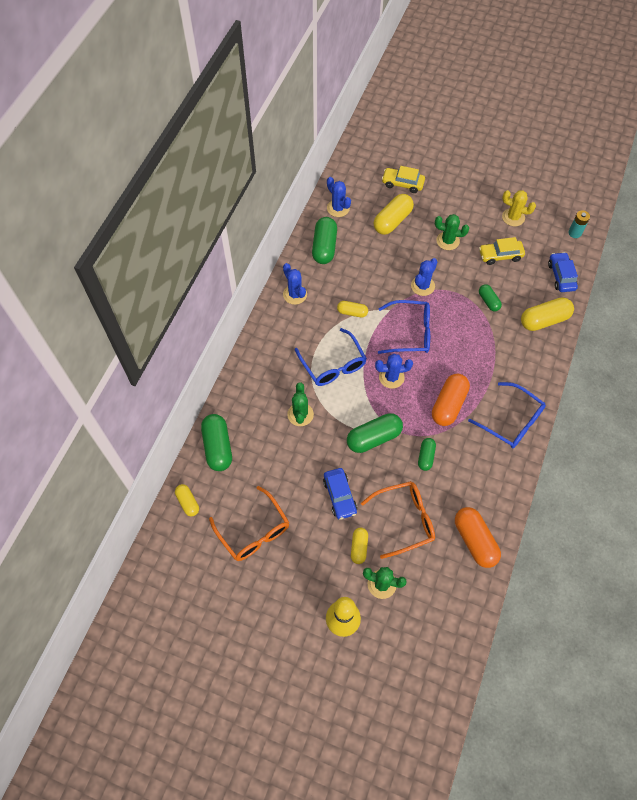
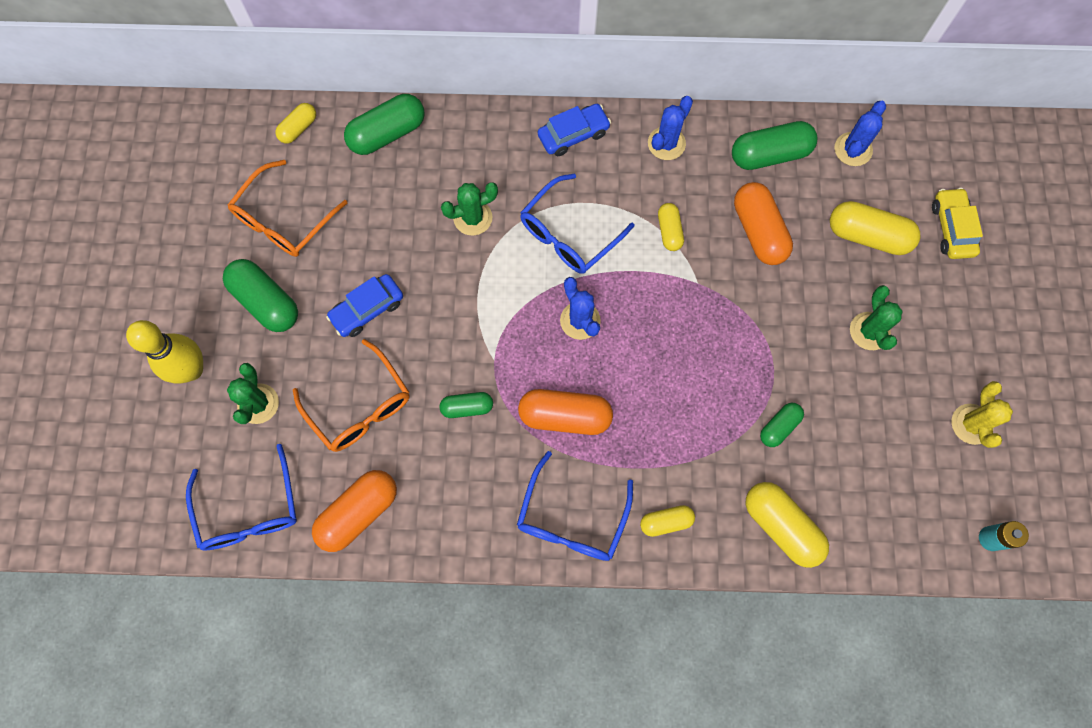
camera: 70 degrees right, 10 degrees up
green capsule [347,413,403,453] -> green capsule moved to [223,259,298,332]
yellow capsule [351,528,368,564] -> yellow capsule moved to [640,505,695,537]
blue glasses [378,300,430,354] -> blue glasses moved to [186,444,297,550]
blue cactus [411,258,437,296] -> none
yellow car [479,237,525,265] -> none
blue car [548,252,578,292] -> blue car moved to [538,104,611,156]
none -> orange capsule [734,182,793,265]

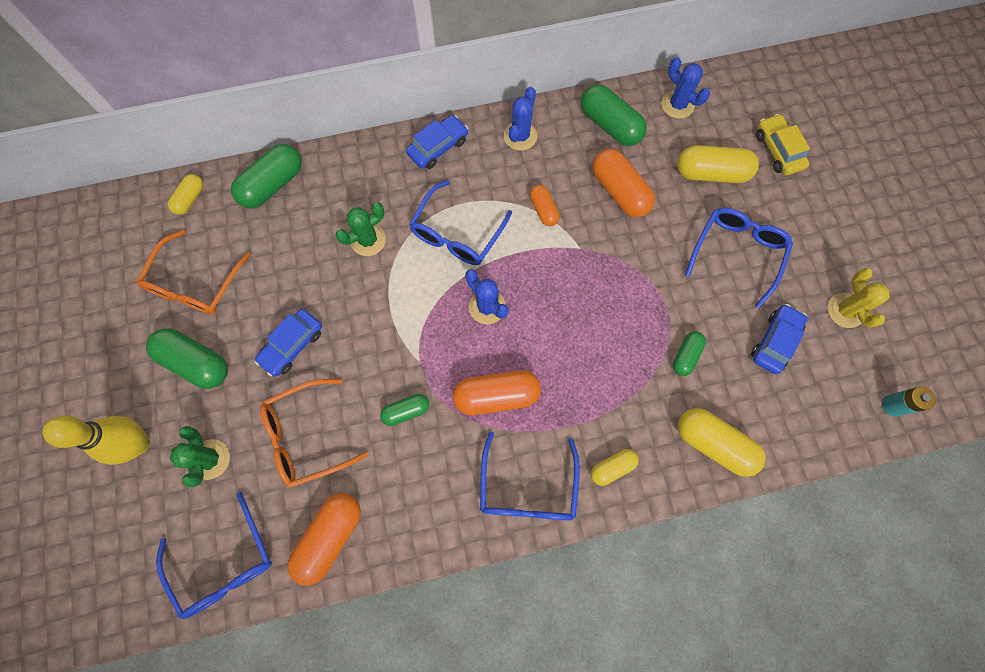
camera: 15 degrees left, 0 degrees up
orange glasses [293,339,410,452] -> orange glasses turned 120 degrees clockwise [260,379,368,488]
yellow capsule [658,203,684,251] -> orange capsule [530,185,559,226]
green capsule [732,121,817,170] -> green capsule turned 75 degrees clockwise [581,84,647,146]
blue cactus [834,101,886,166] -> blue cactus turned 60 degrees counterclockwise [662,57,710,119]
green cactus [850,285,903,350] -> blue glasses [685,208,793,308]
none -> blue car [751,304,808,374]

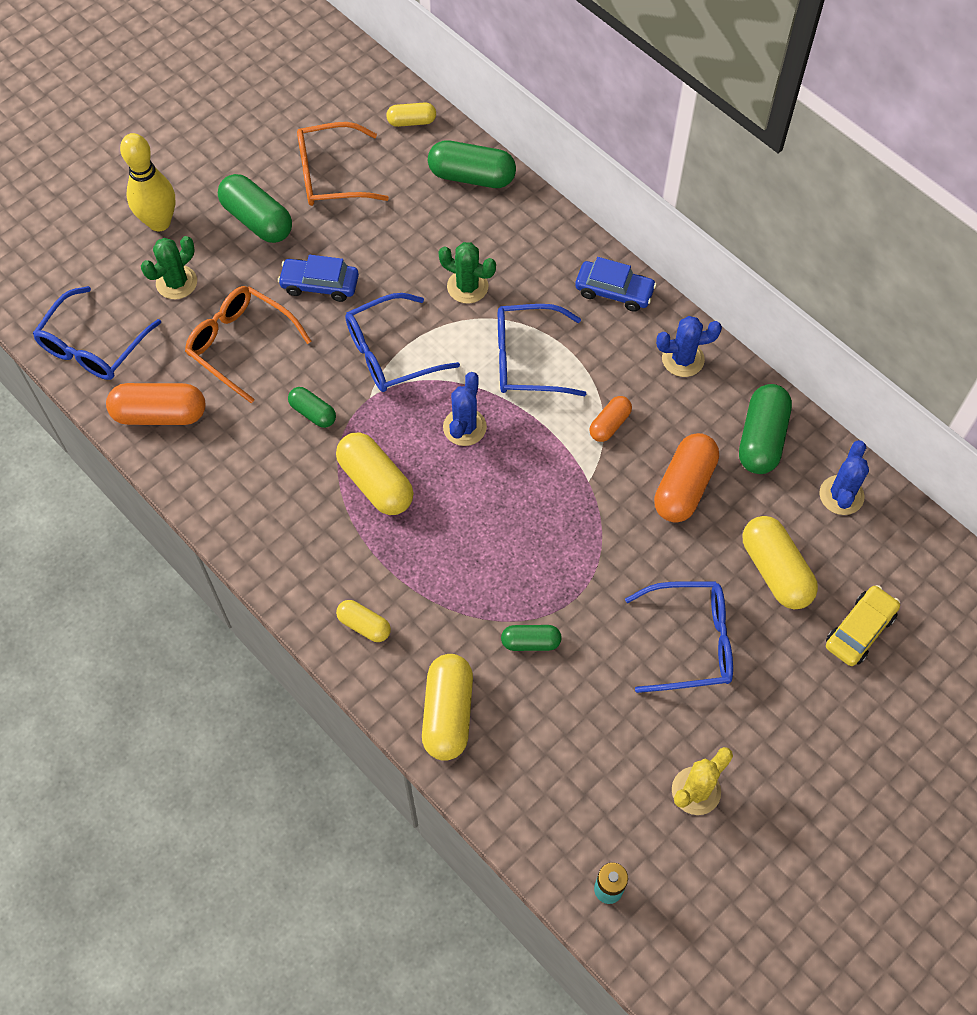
camera: 60 degrees right, 10 degrees down
green capsule [146,328,228,389] -> green capsule turned 45 degrees counterclockwise [218,174,292,243]
orange capsule [453,370,541,415] -> yellow capsule [336,432,413,515]
blue glasses [480,432,580,521] -> blue glasses moved to [345,293,460,392]
blue car [751,304,808,374] -> none

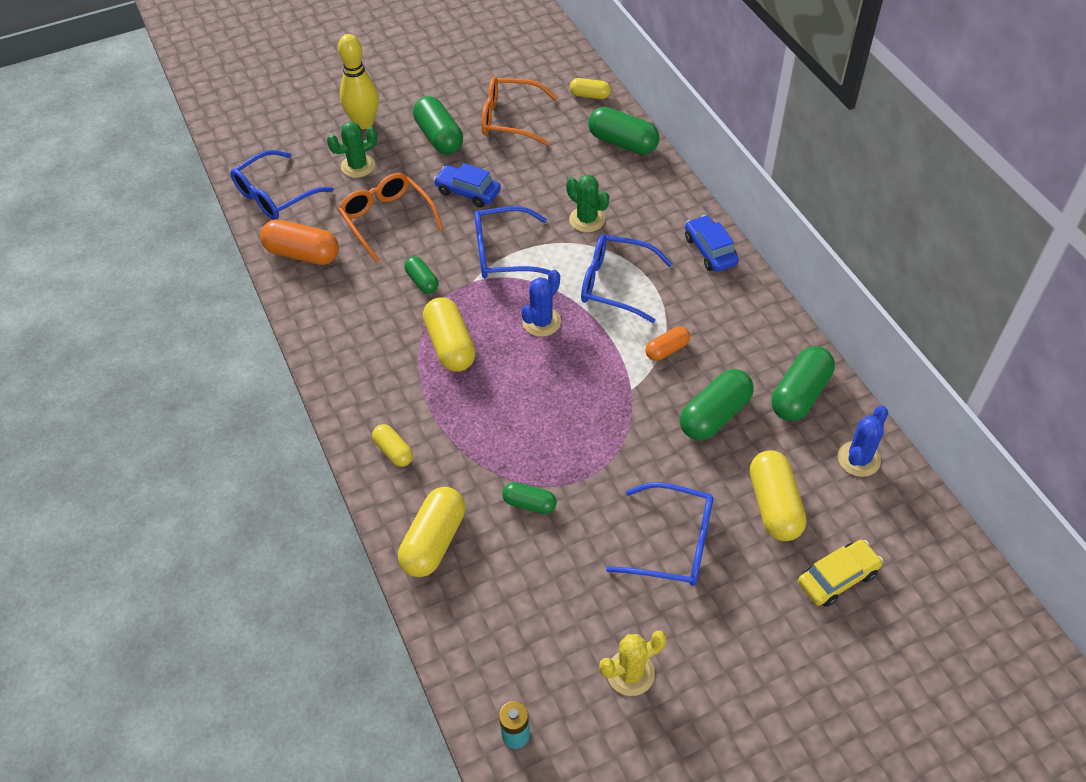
camera: 20 degrees right, 10 degrees down
blue car [575,257,657,312] -> blue car turned 150 degrees counterclockwise [685,215,739,272]
orange capsule [654,433,719,523] -> green capsule [680,369,754,440]
blue cactus [656,316,722,377] -> none

